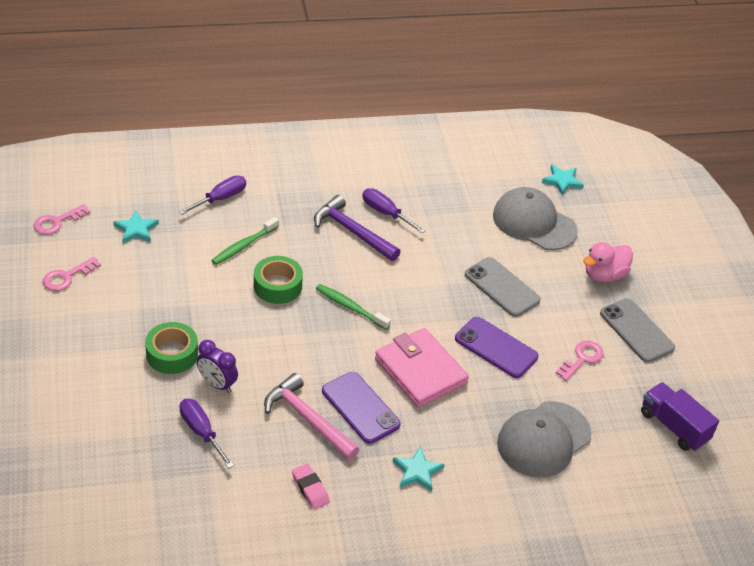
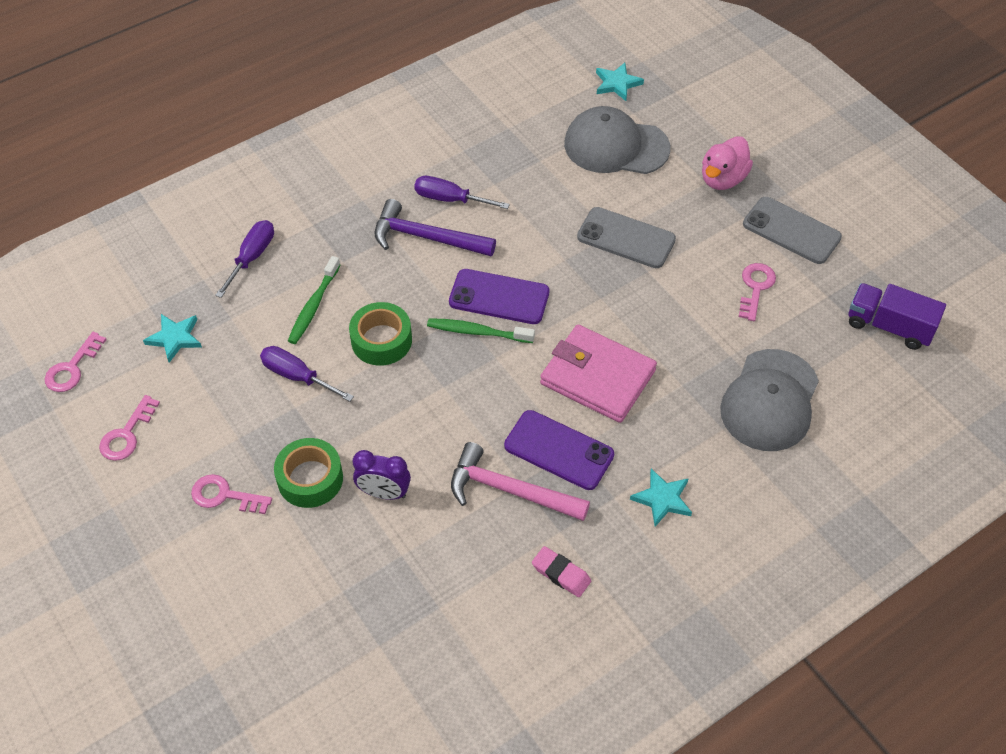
camera: 20 degrees left, 10 degrees up
purple screwdriver [179,399,234,468] -> purple screwdriver moved to [260,346,354,402]
purple phone [455,317,538,378] -> purple phone moved to [449,269,549,324]
none -> pink key [191,474,272,514]

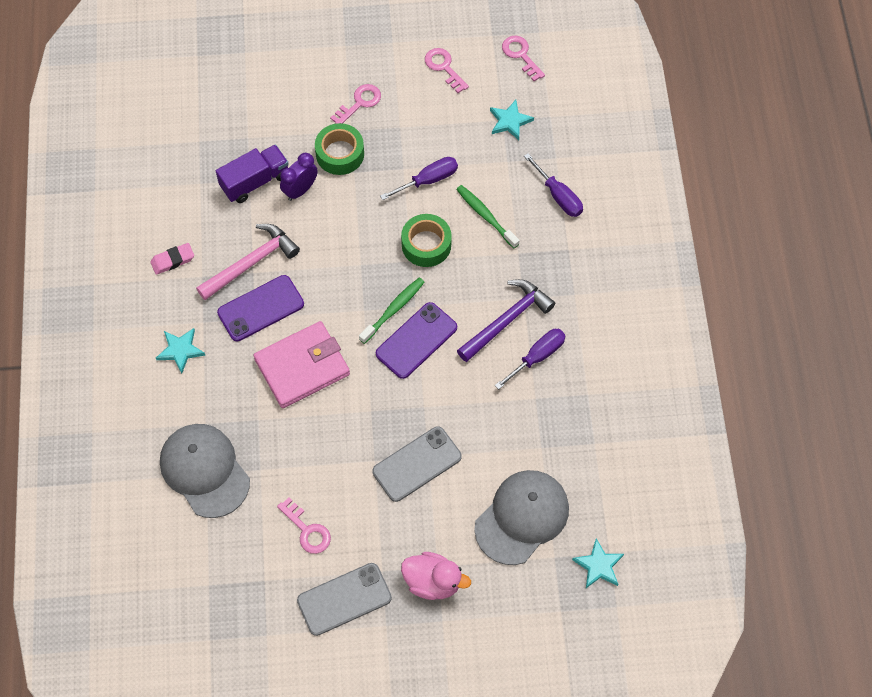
camera: 120 degrees right, 10 degrees up
pink duck [702,136,753,190] -> pink duck turned 135 degrees clockwise [401,552,471,600]
purple truck [849,283,946,350] -> purple truck moved to [216,144,289,203]

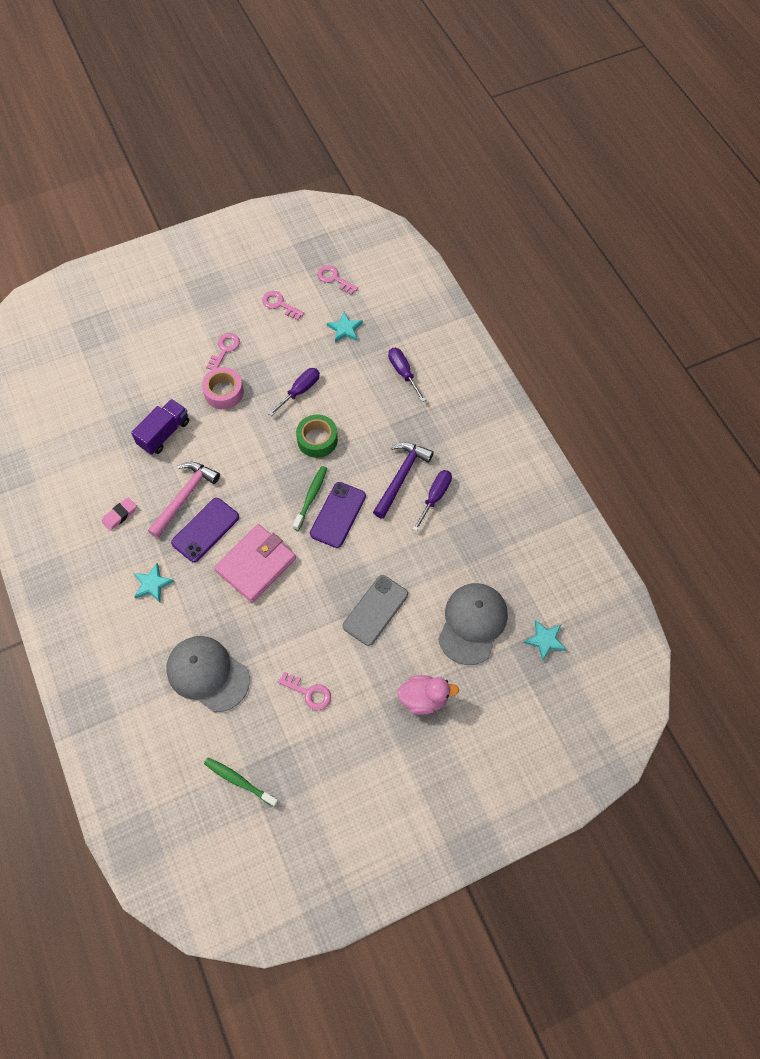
camera: 20 degrees left, 0 degrees up
purple clock [280,153,318,201] -> none
grey phone [297,563,392,636] -> none
green tape [315,123,364,175] -> pink tape [202,367,244,409]
green toothbrush [456,185,520,248] -> green toothbrush moved to [204,758,279,807]
purple screwdriver [524,153,583,217] -> purple screwdriver turned 150 degrees counterclockwise [388,348,426,402]

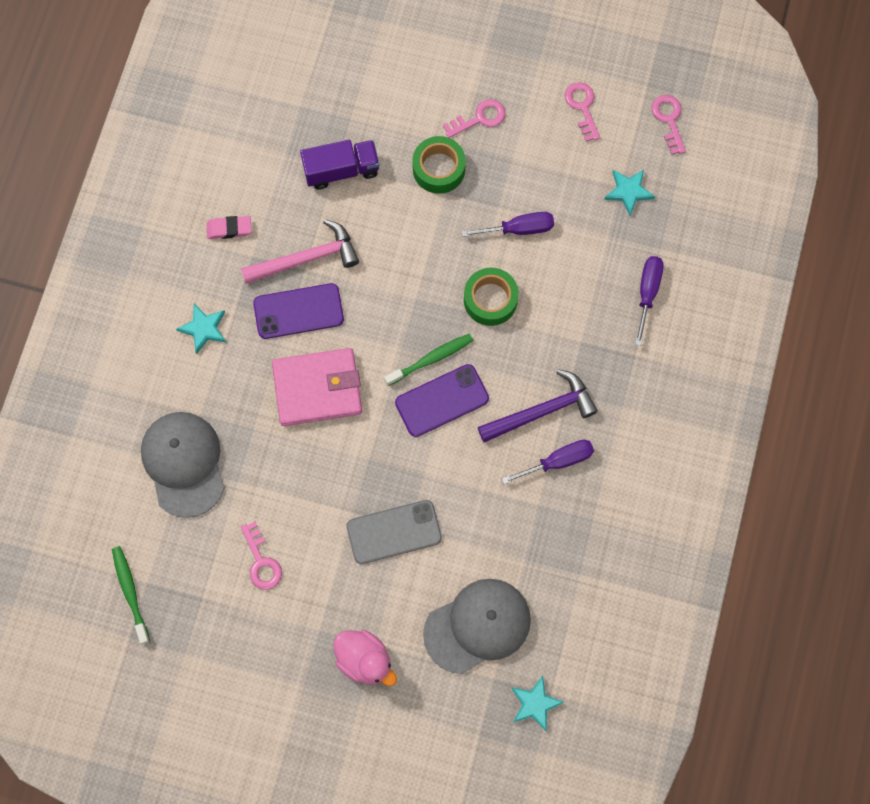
camera: 40 degrees right, 10 degrees up
pink tape [202,367,244,409] -> green tape [412,136,466,194]

